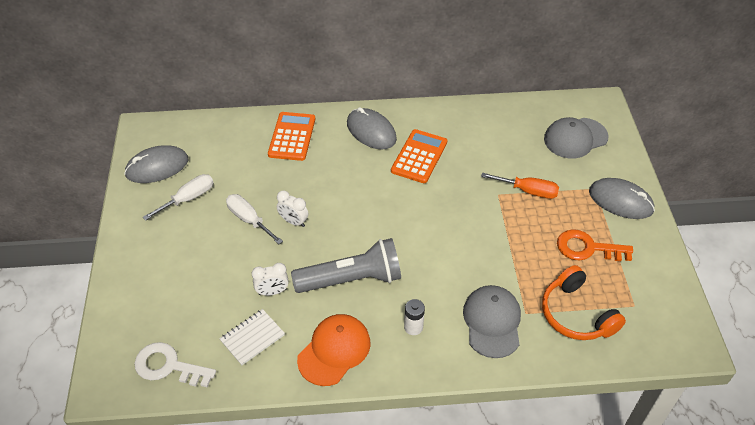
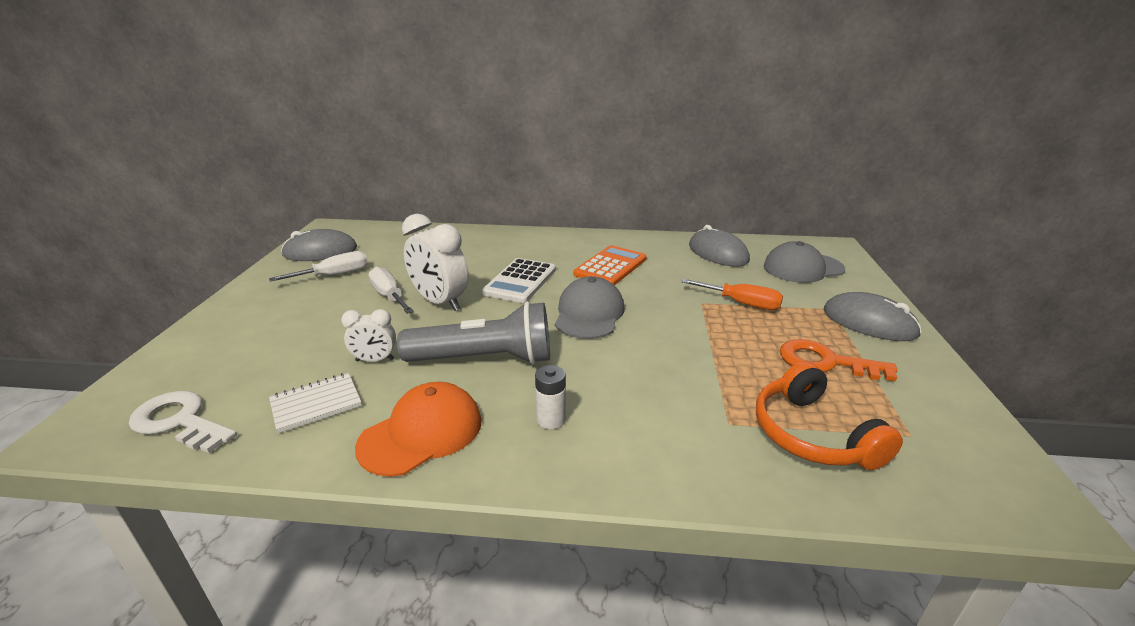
camera: 10 degrees right, 20 degrees down
orange calculator [268,112,315,161] -> none
white clock [277,190,308,227] -> white clock [402,214,469,311], size x1.80
grey mouse [347,107,397,150] -> grey mouse moved to [689,225,750,267]
grey cap [463,285,521,358] -> grey cap moved to [555,276,624,339]
none -> white calculator [482,258,556,303]

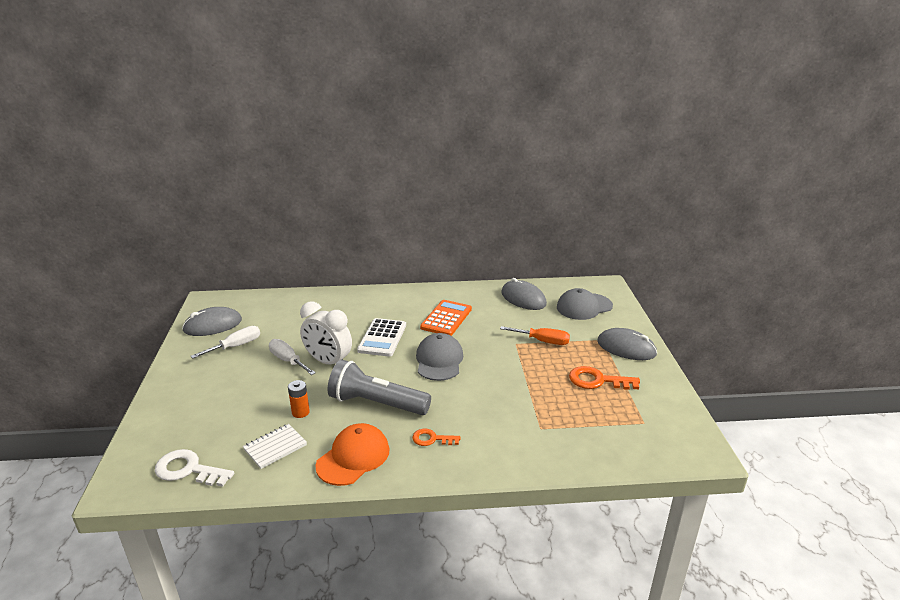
camera: 10 degrees left, 0 degrees up
white clock [341,309,396,362] -> orange battery [288,380,310,418]
grey flashlight [397,302,550,364] -> grey flashlight turned 150 degrees counterclockwise [328,360,431,415]
white battery [535,365,566,429] -> orange key [412,429,461,446]
orange headphones [756,361,903,470] -> none

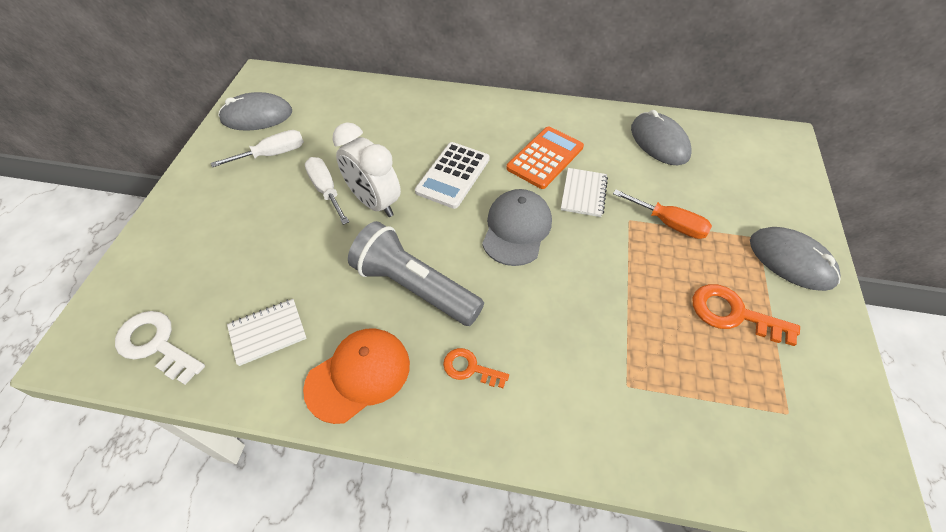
camera: 15 degrees right, 25 degrees up
orange battery [288,380,310,418] -> none
grey cap [557,288,613,320] -> none
none -> white notebook [561,168,608,217]

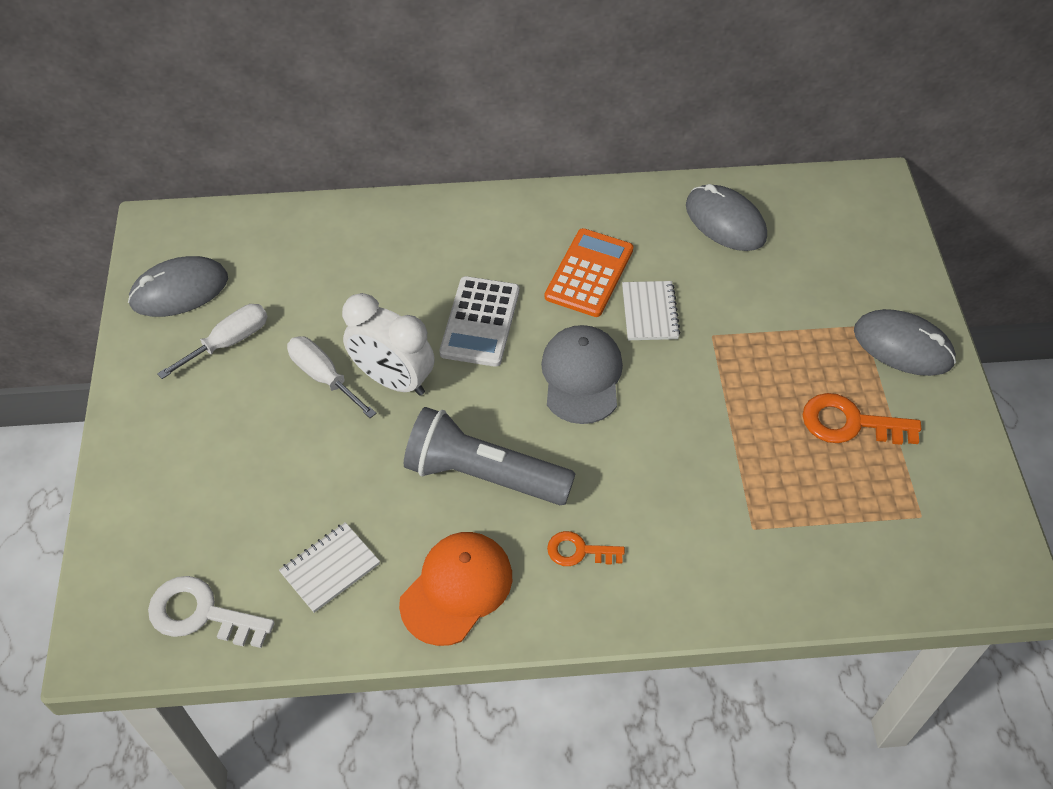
camera: 15 degrees left, 0 degrees up
orange screwdriver [613,189,712,239] -> none

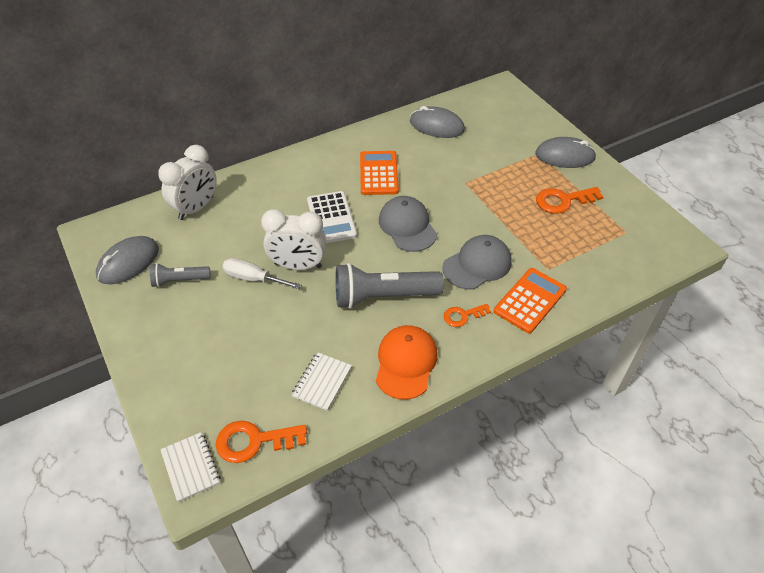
camera: 25 degrees left, 5 degrees down
white key [148,576,275,648] -> orange key [216,421,307,463]
white screwdriver [157,304,267,379] -> grey flashlight [150,263,211,287]
white notebook [622,281,681,340] -> white notebook moved to [160,432,221,502]
none -> white clock [158,145,217,220]
none -> grey cap [443,235,512,290]
none -> orange calculator [494,268,567,334]

